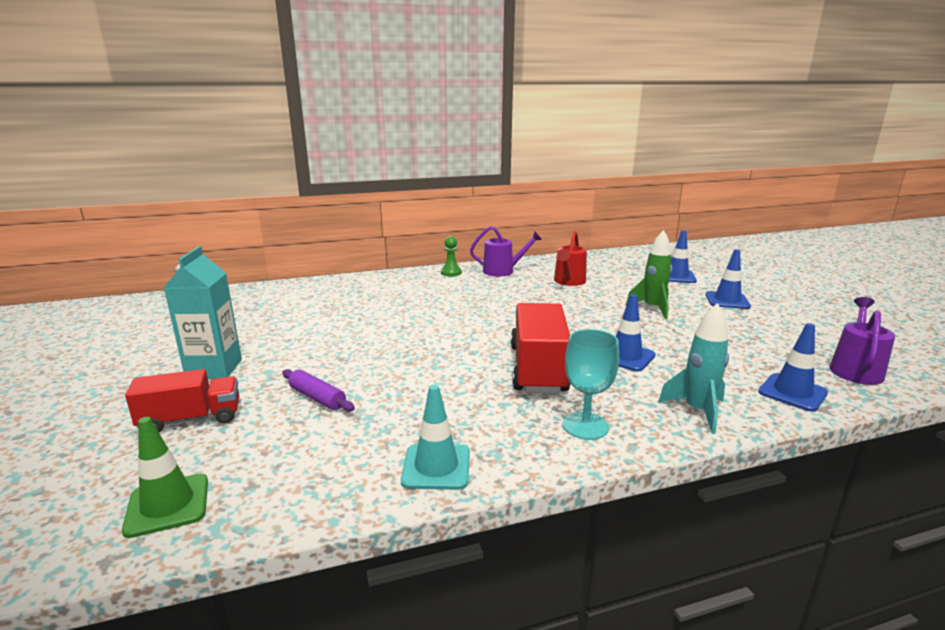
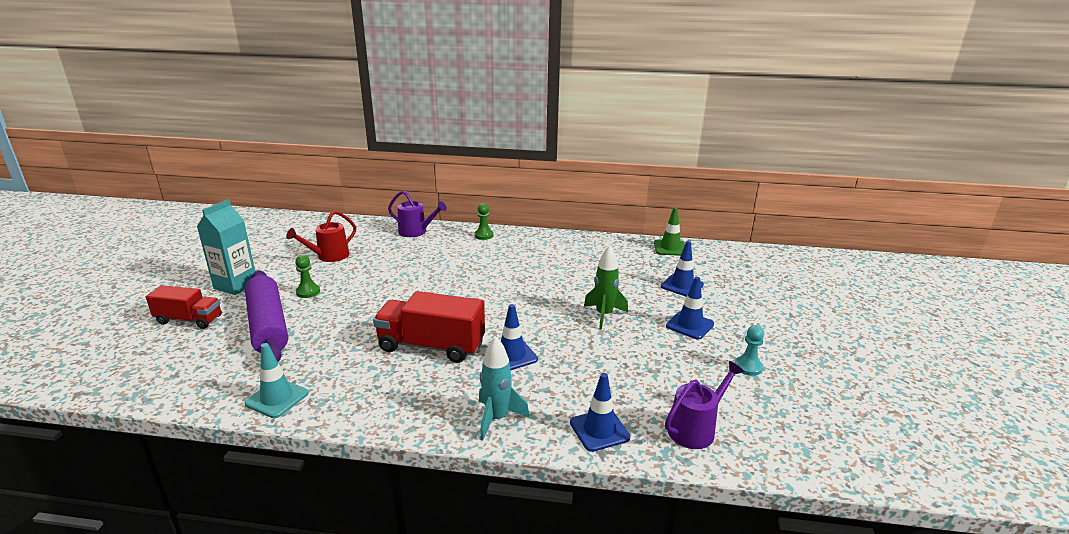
camera: 25 degrees right, 5 degrees up
green traffic cone [122,417,208,538] -> green traffic cone moved to [654,207,685,256]
purple rolling pin [282,369,355,412] -> purple rolling pin [245,271,288,362], size x2.16
purple watering can [470,226,542,277] -> purple watering can moved to [388,191,447,237]
red truck [511,303,571,394] -> red truck turned 105 degrees counterclockwise [373,291,485,363]
red watering can [554,231,587,286] -> red watering can moved to [286,211,356,262]
turquoise goblet [563,329,619,440] -> none
none -> green pawn [295,255,320,298]
none -> turquoise pawn [735,325,764,376]

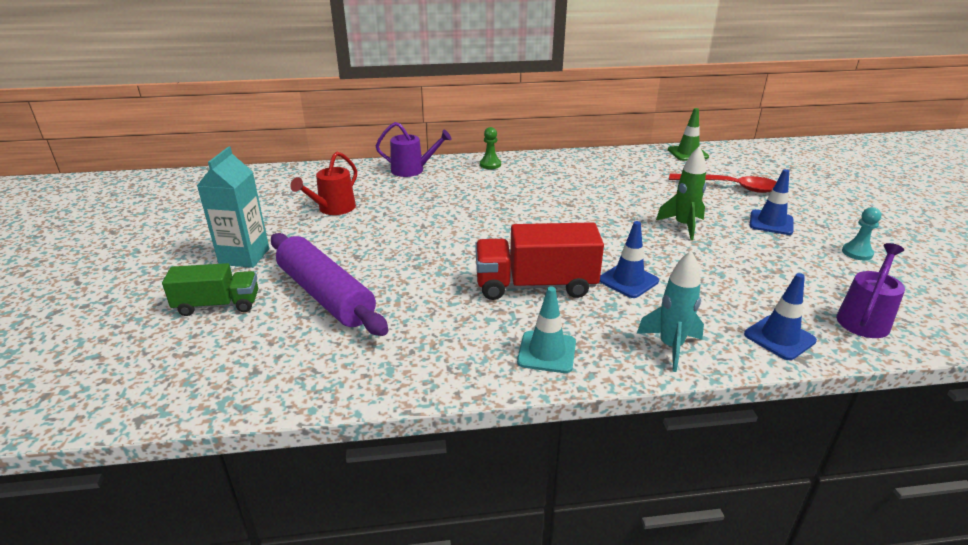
camera: 15 degrees left, 5 degrees up
red truck [146,285,222,329] -> green truck [162,263,258,316]
turquoise traffic cone [245,343,308,418] -> turquoise traffic cone moved to [517,287,576,373]
green pawn [295,255,320,298] -> none
blue traffic cone [661,241,704,297] -> red spoon [669,173,777,193]

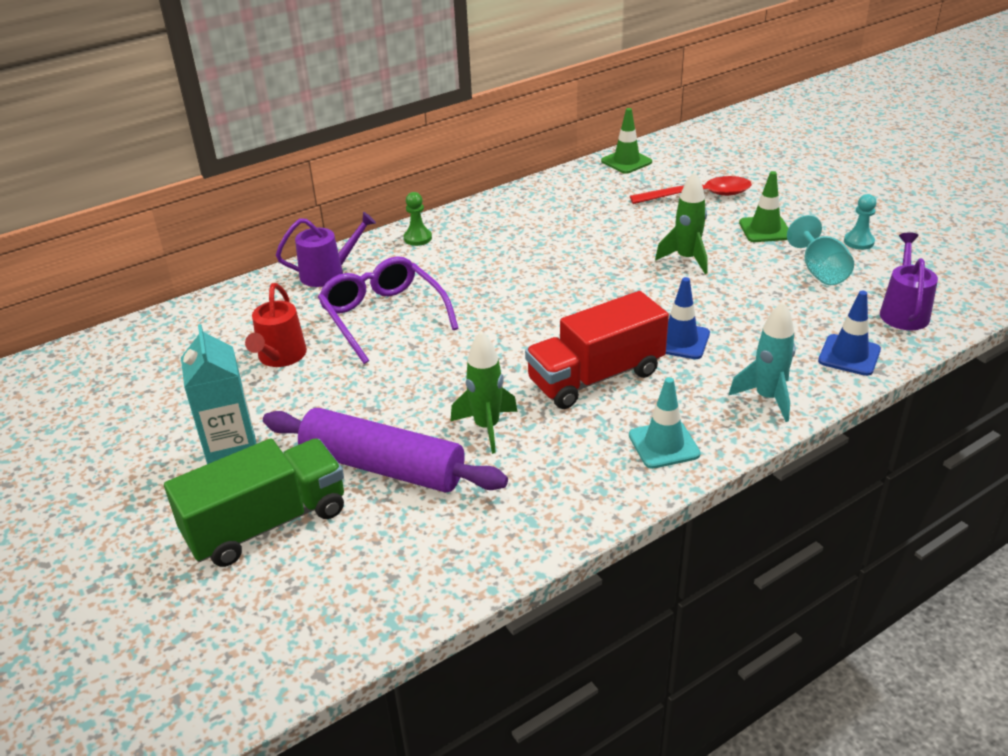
camera: 25 degrees left, 5 degrees up
green truck [162,263,258,316] -> green truck [164,438,344,567], size x1.56
blue traffic cone [749,169,794,235] -> green traffic cone [739,171,788,242]
none -> purple glasses [318,256,459,364]
none -> green rocket [451,331,518,454]
none -> turquoise goblet [787,215,854,285]

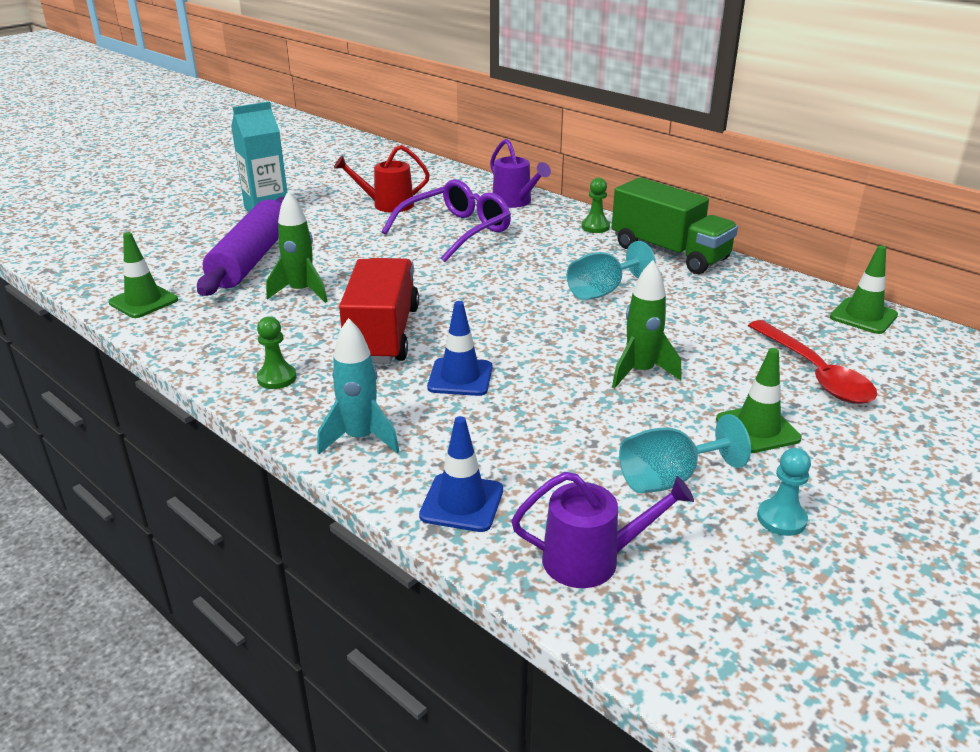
camera: 75 degrees right, 5 degrees down
green truck [164,438,344,567] -> green truck moved to [612,177,738,274]
red truck [525,291,669,409] -> red truck turned 45 degrees clockwise [339,258,419,364]
turquoise traffic cone [629,377,701,469] -> green pawn [257,317,296,389]
none -> green traffic cone [109,232,178,318]
none -> turquoise goblet [567,241,656,300]

